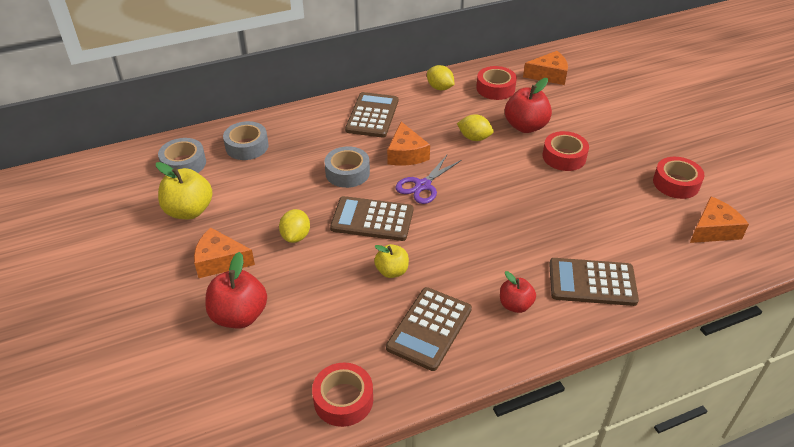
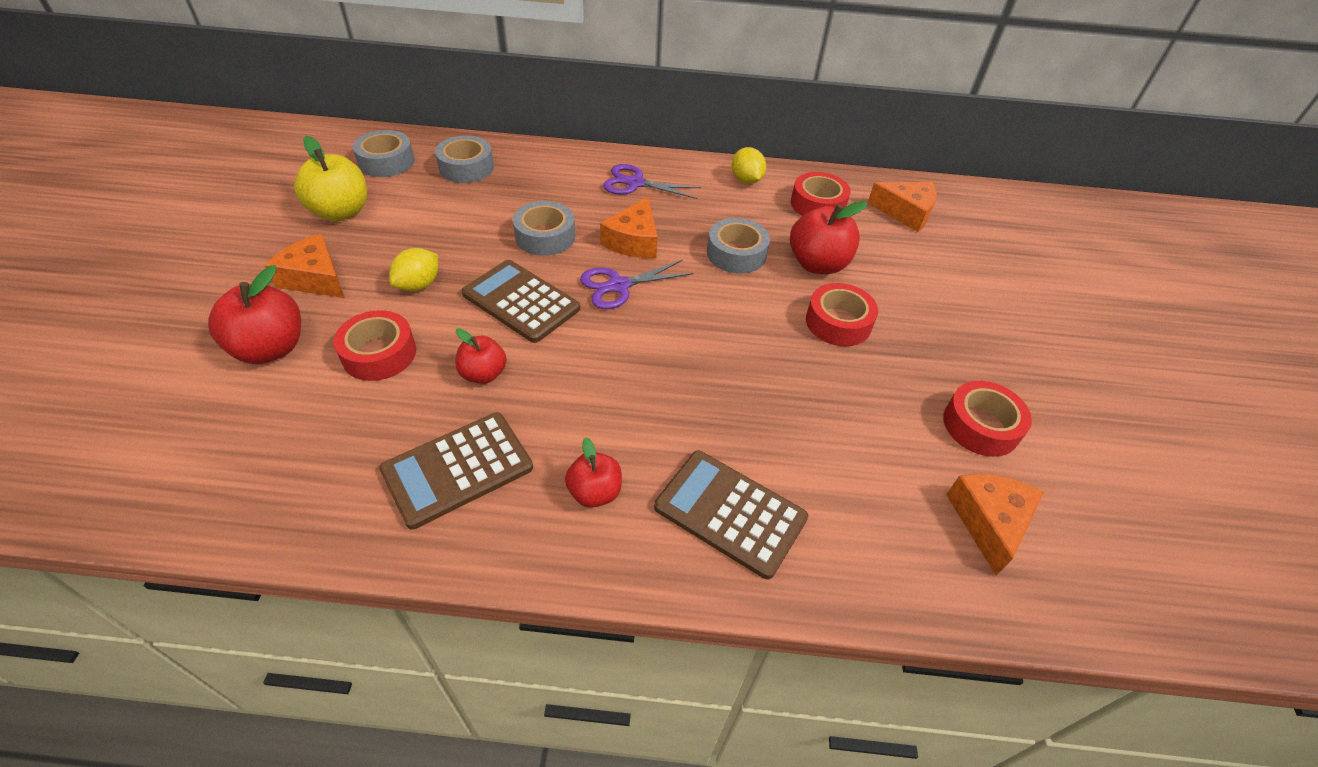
camera: 25 degrees right, 5 degrees up
red tape [312,362,373,427] -> red tape moved to [333,310,416,381]
brown calculator [345,92,398,137] -> purple scissors [603,164,701,199]
yellow apple [374,244,409,278] -> red apple [455,328,507,384]
yellow lemon [457,114,493,141] -> grey tape [707,218,770,274]
orange cheese [690,196,749,243] -> orange cheese turned 75 degrees counterclockwise [946,474,1044,576]

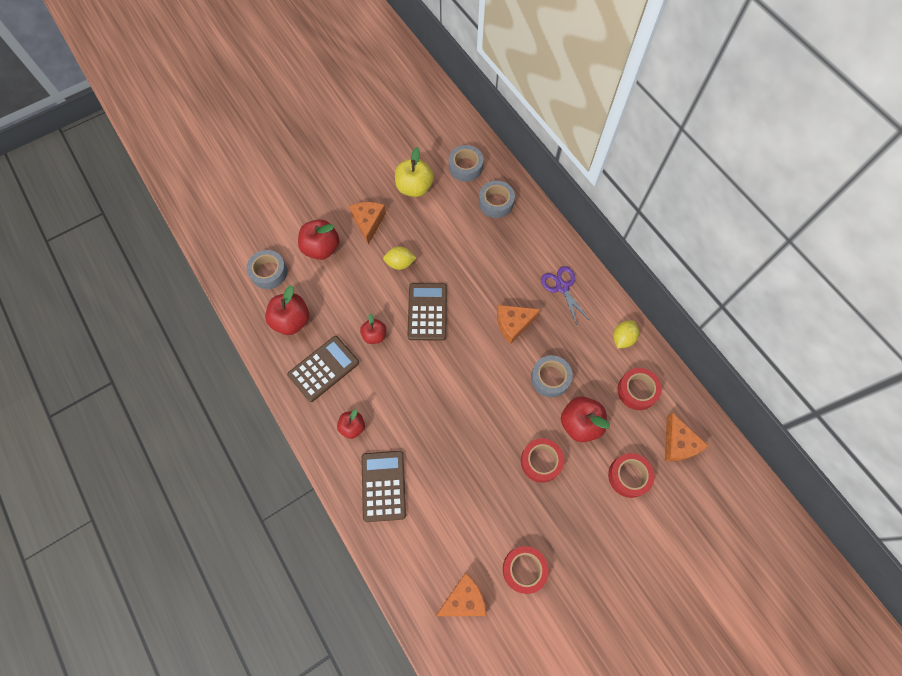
camera: 55 degrees right, 20 degrees up
red tape [333,310,416,381] -> red tape moved to [608,453,655,498]
brown calculator [379,412,533,529] -> brown calculator turned 120 degrees clockwise [287,336,359,402]
grey tape [513,201,575,256] -> grey tape moved to [247,250,287,289]
purple scissors [580,260,693,309] -> none
none -> red apple [265,285,309,335]

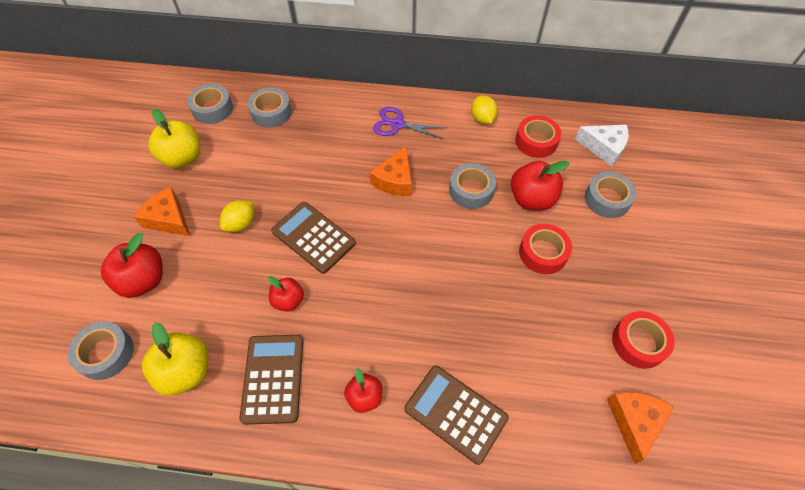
camera: 50 degrees left, 10 degrees down
red apple [265,285,309,335] -> yellow apple [142,322,208,395]
red tape [608,453,655,498] -> grey tape [585,172,636,218]
orange cheese [665,413,708,461] -> white cheese [575,125,628,166]

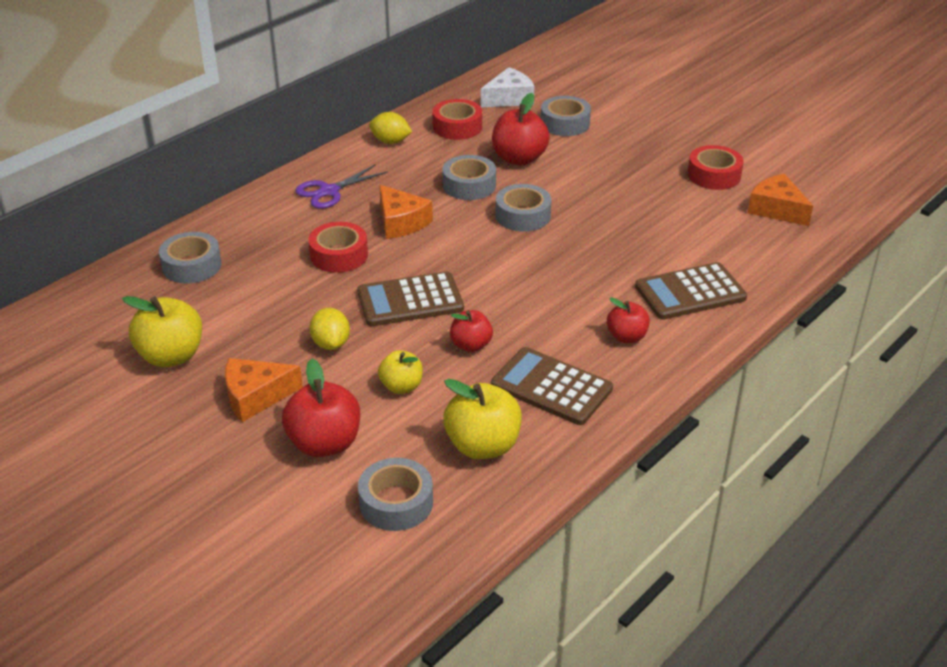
camera: 55 degrees left, 20 degrees down
grey tape [187,84,233,124] -> grey tape moved to [495,184,551,232]
red tape [519,224,572,274] -> red tape moved to [308,222,368,273]
none -> yellow apple [378,350,423,394]

